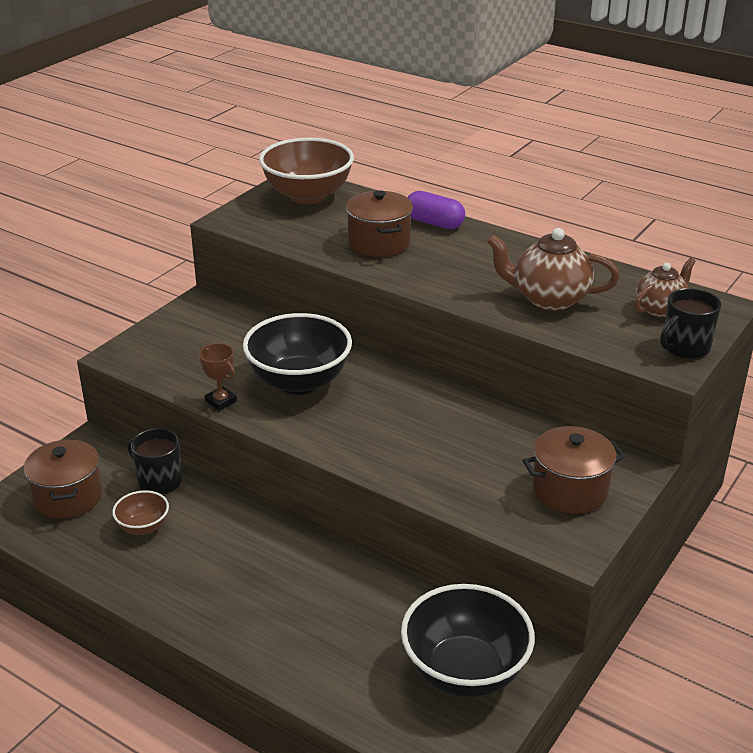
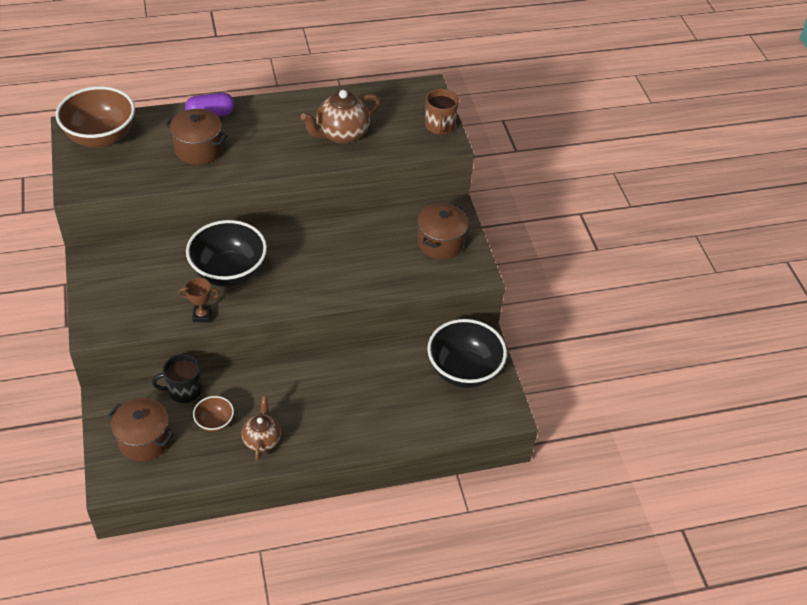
camera: 50 degrees left, 15 degrees up
brown teapot [635,258,695,317] -> brown teapot moved to [242,396,281,461]
black mug [660,288,721,359] -> brown mug [425,89,459,135]

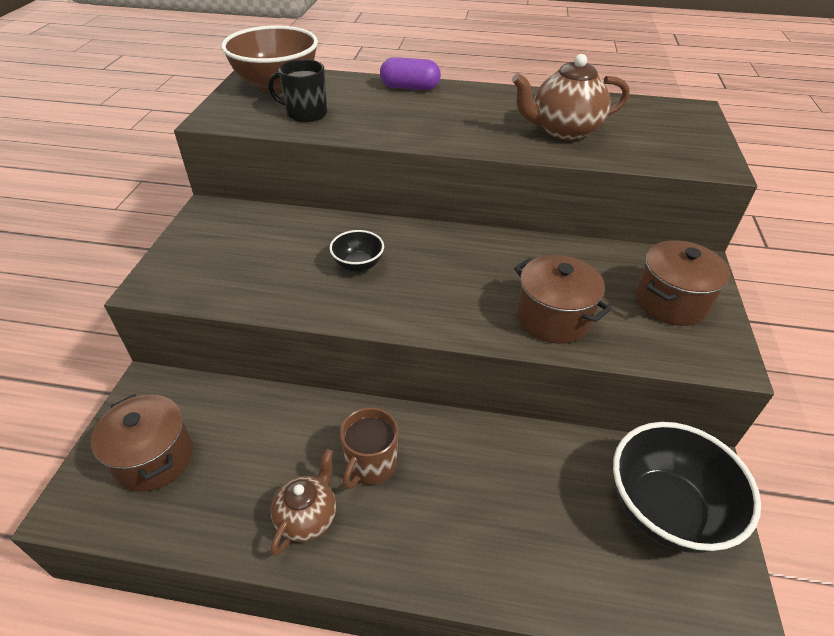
camera: 25 degrees right, 5 degrees down
black mug [152,354,202,403] -> black mug moved to [268,59,327,122]
brown pot [165,109,227,165] -> brown pot moved to [514,255,611,344]
brown trophy [178,278,219,322] -> none
black bowl [186,220,267,287] -> black bowl [329,230,384,272], size x0.49
brown bowl [193,396,234,432] -> none
brown mug [425,89,459,135] -> brown mug moved to [340,407,398,489]

